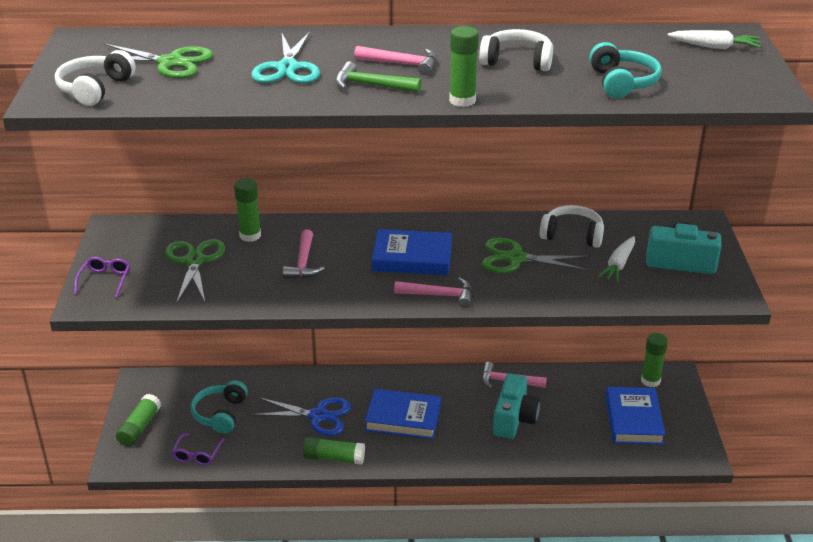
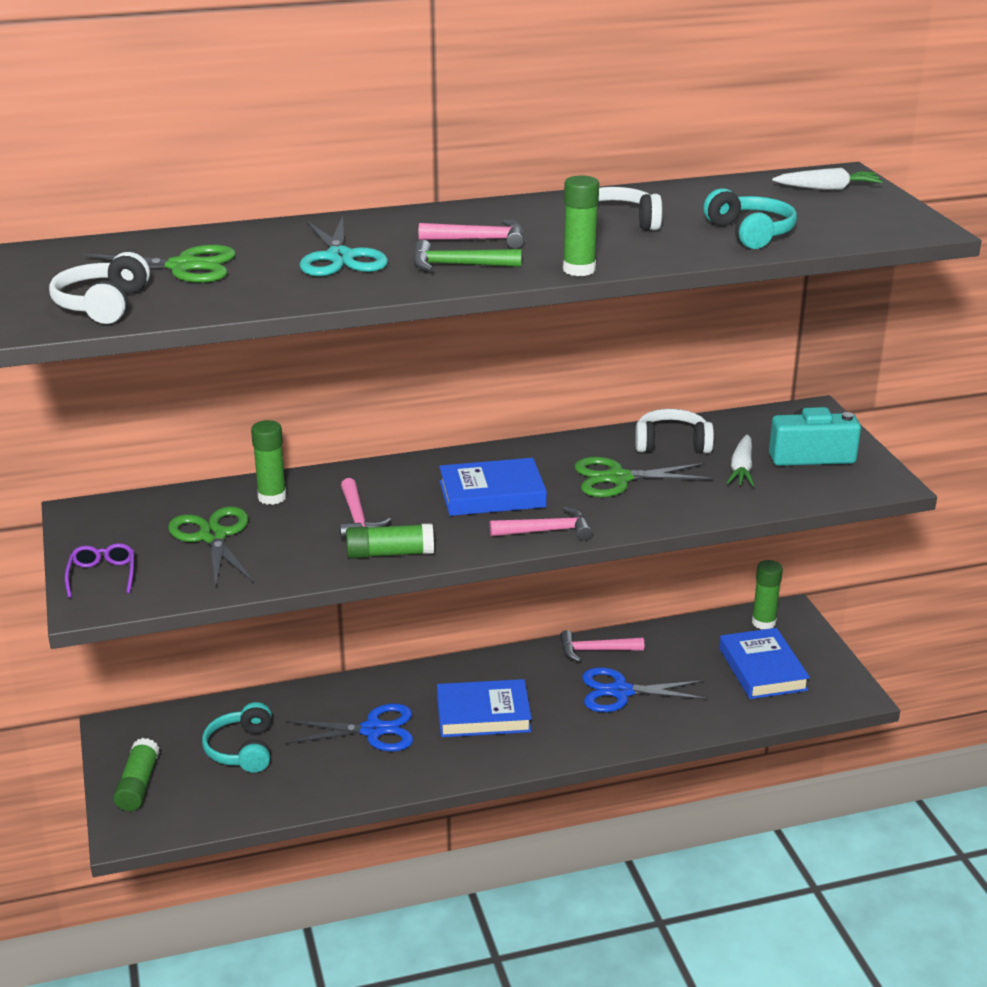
camera: 15 degrees left, 5 degrees down
purple glasses [172,433,225,466] -> none
green glue stick [303,437,365,465] -> green glue stick moved to [346,523,434,559]
turquoise camera [493,374,540,439] -> blue scissors [582,667,708,712]

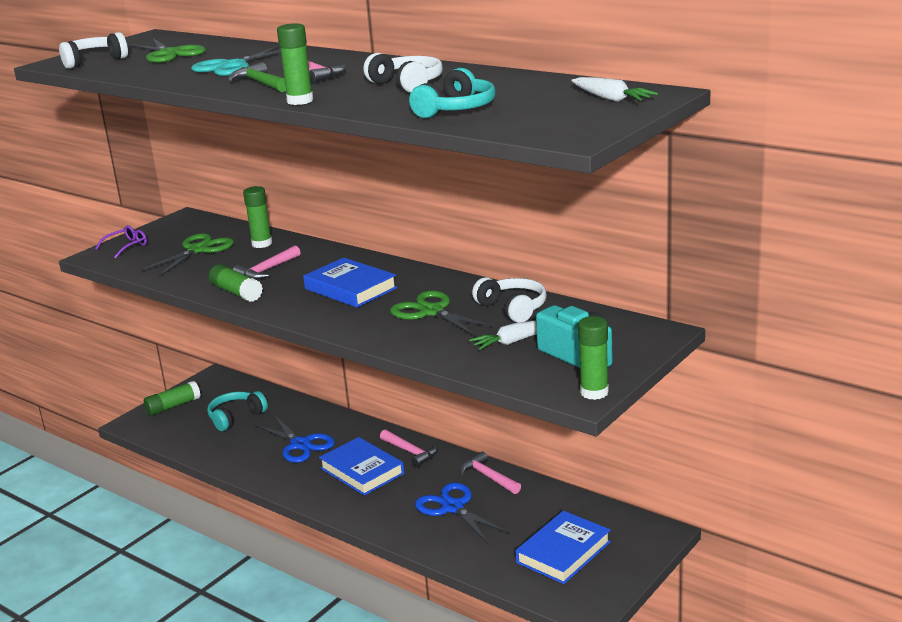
camera: 55 degrees right, 5 degrees down
pink hammer [490,506,592,541] -> pink hammer moved to [380,429,438,467]
green glue stick [752,560,783,630] -> green glue stick moved to [578,316,609,400]

